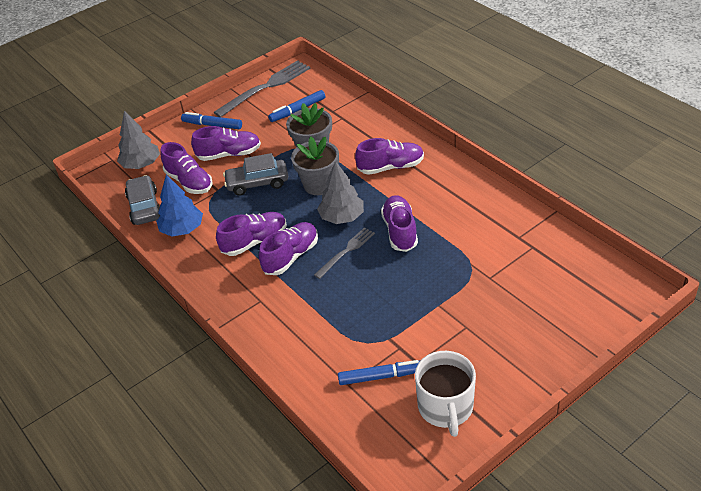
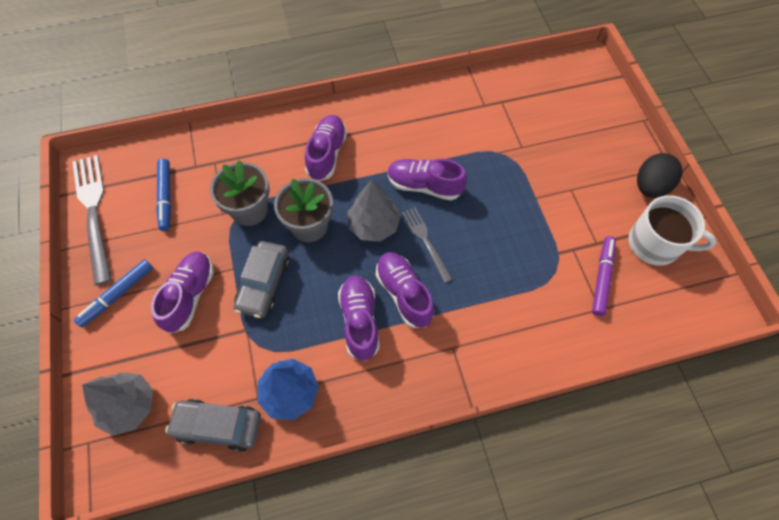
camera: 70 degrees left, 20 degrees up
purple shoe [160,142,213,194] -> none
blue marker [338,360,421,385] -> purple marker [592,236,616,316]
none -> black egg [637,153,683,198]

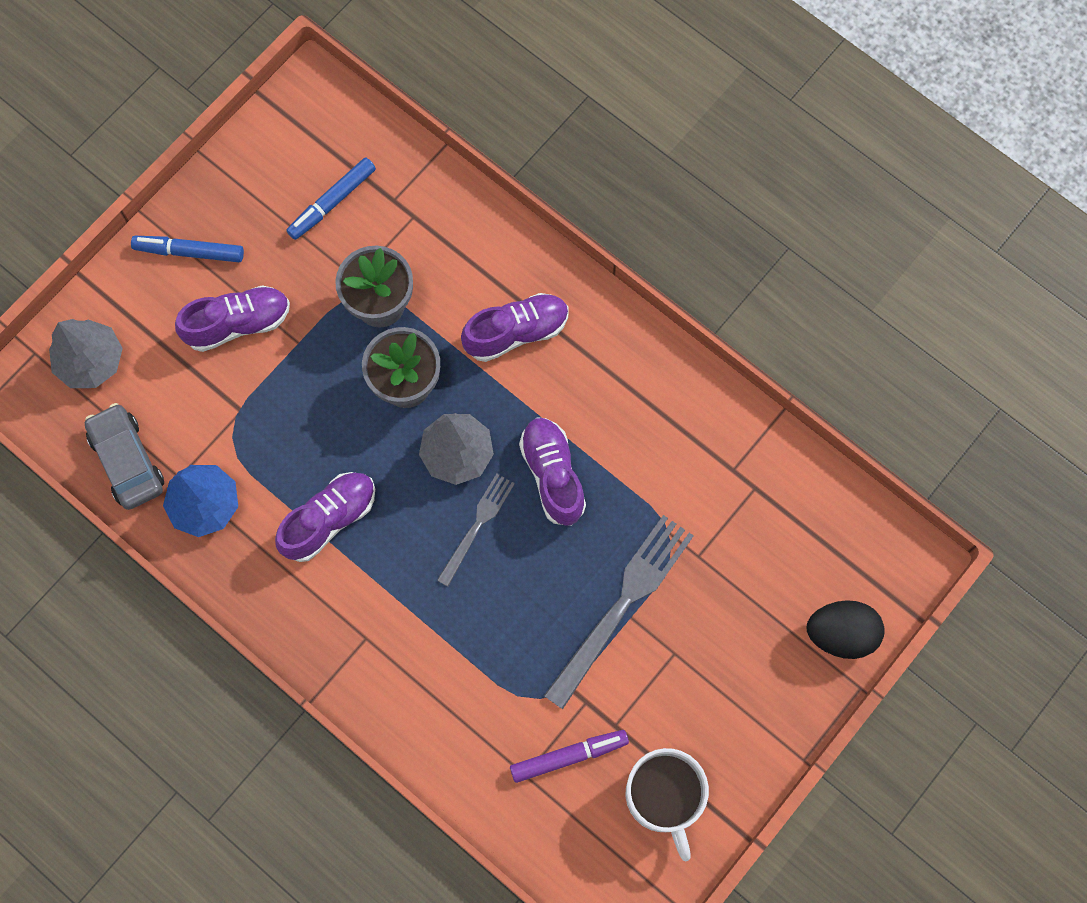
camera: 55 degrees right, 10 degrees up
grey fork [72,155,111,285] -> grey fork moved to [544,515,694,709]
grey car [234,241,290,318] -> none
purple shoe [376,252,434,328] -> none
black egg [637,153,683,198] -> black egg moved to [807,600,885,659]

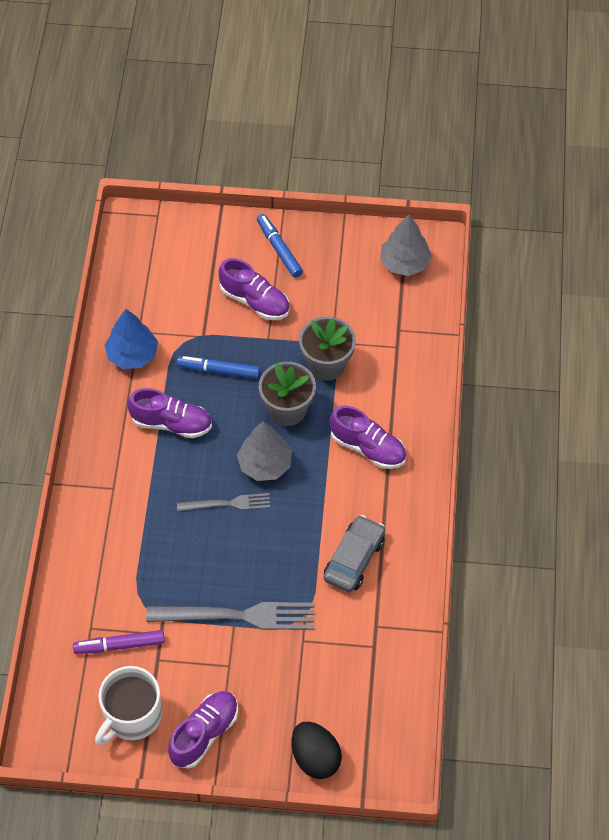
camera: 55 degrees right, 15 degrees down
grey tree [49,319,123,388] -> grey tree moved to [380,215,432,276]
grey car [85,403,164,510] -> grey car moved to [324,515,385,593]
blue marker [286,158,376,240] -> blue marker moved to [177,356,260,379]
purple marker [510,730,629,783] -> purple marker turned 135 degrees clockwise [73,630,165,654]
purple shoe [519,417,586,526] -> purple shoe moved to [168,691,238,769]

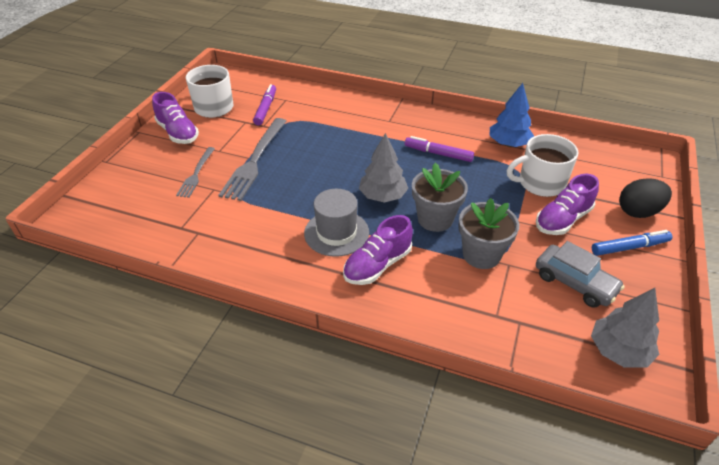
camera: 105 degrees right, 15 degrees down
purple shoe [128,388,212,438] -> purple marker [405,136,474,162]
blue marker [177,356,260,379] -> none
grey fork [177,493,270,511] -> grey fork moved to [176,147,215,198]
black egg [291,722,342,779] -> black egg moved to [619,178,672,218]
grey car [324,515,385,593] -> grey car moved to [536,241,625,308]
none -> grey hat [304,189,369,257]
none -> white mug [507,134,579,197]

